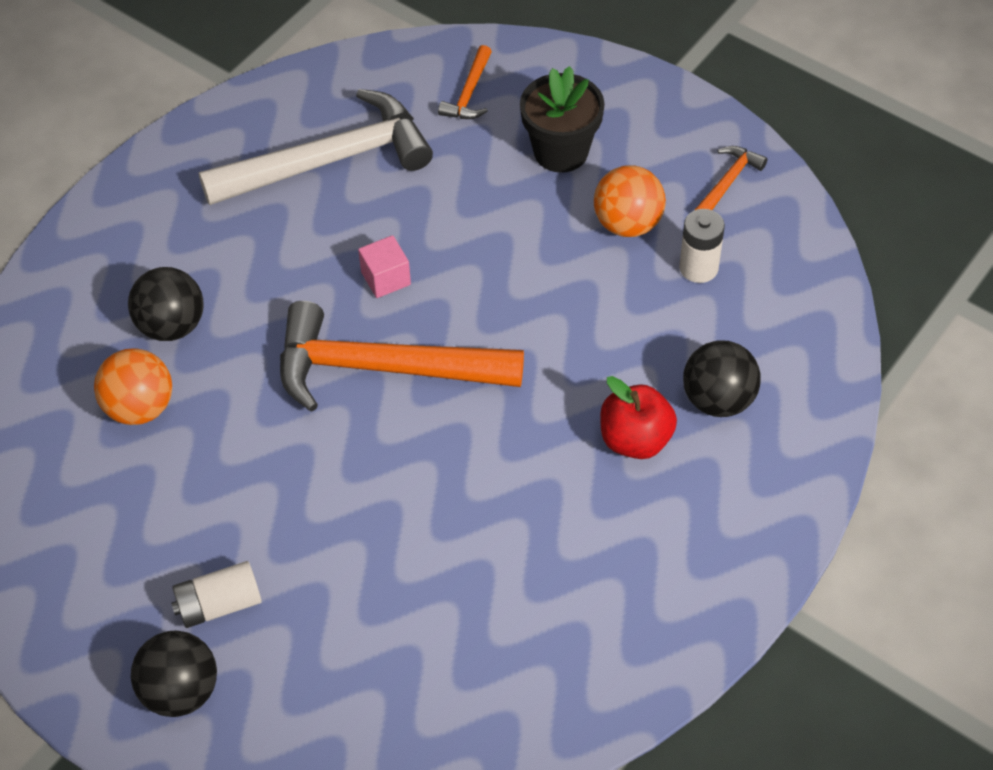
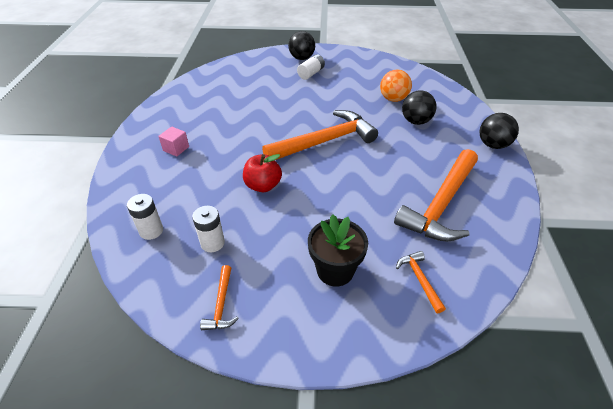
camera: 145 degrees right, 10 degrees down
white hammer [199,89,433,205] -> orange hammer [394,149,478,242]
pink cube [358,235,411,298] -> pink cube moved to [158,127,189,157]
orange ball [594,165,666,237] -> none
red apple [600,376,677,459] -> red apple moved to [243,154,282,192]
black ball [683,340,761,417] -> black ball moved to [479,113,519,149]
none -> white battery [127,194,163,240]

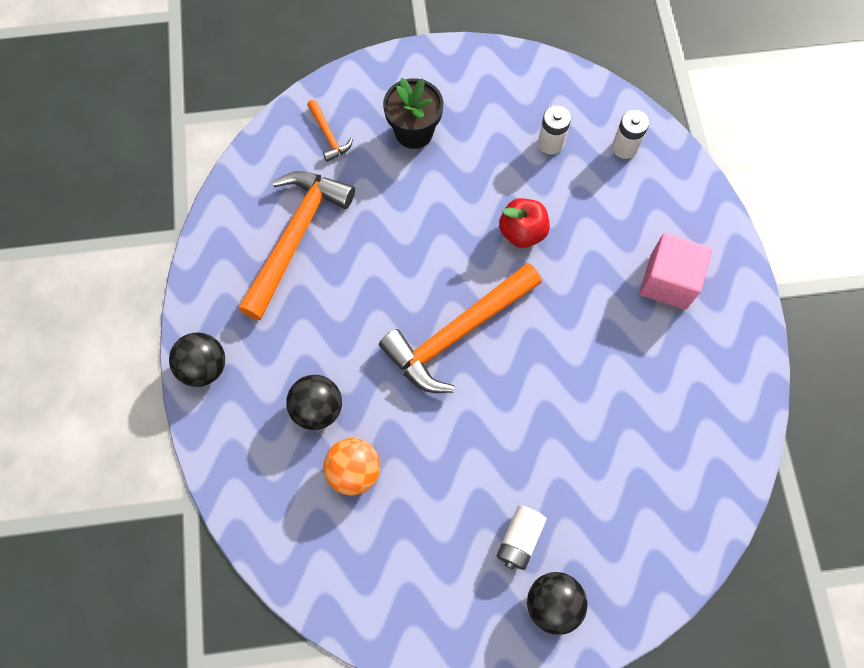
camera: 170 degrees right, 25 degrees up
pink cube [158,127,189,157] -> pink cube [639,233,712,310], size x1.79
orange hammer [200,265,239,330] -> none

